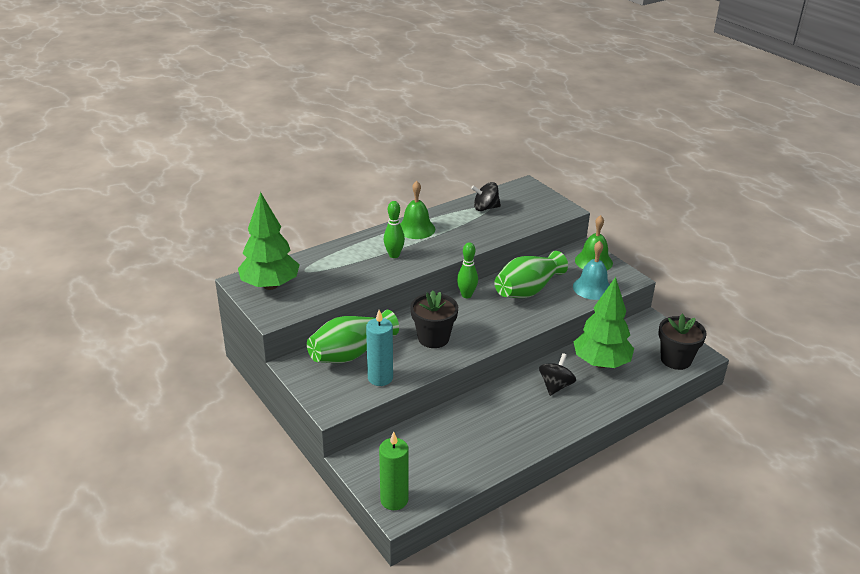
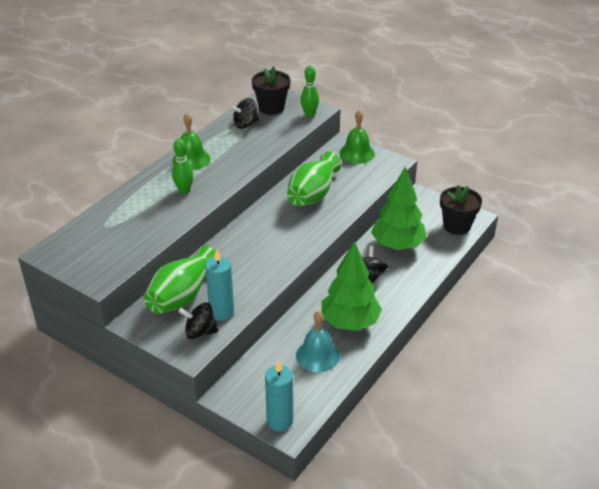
camera: 20 degrees left, 5 degrees up
green tree [238,192,300,290] -> green tree moved to [321,241,382,331]
green candle [379,432,409,510] -> turquoise candle [265,360,293,431]
black flower pot [410,290,458,348] -> black flower pot moved to [252,66,291,115]
green bowling pin [457,242,478,298] -> green bowling pin moved to [301,66,319,117]
turquoise bell [573,241,610,300] -> turquoise bell moved to [296,311,340,372]
none -> black spinning top [178,302,219,339]

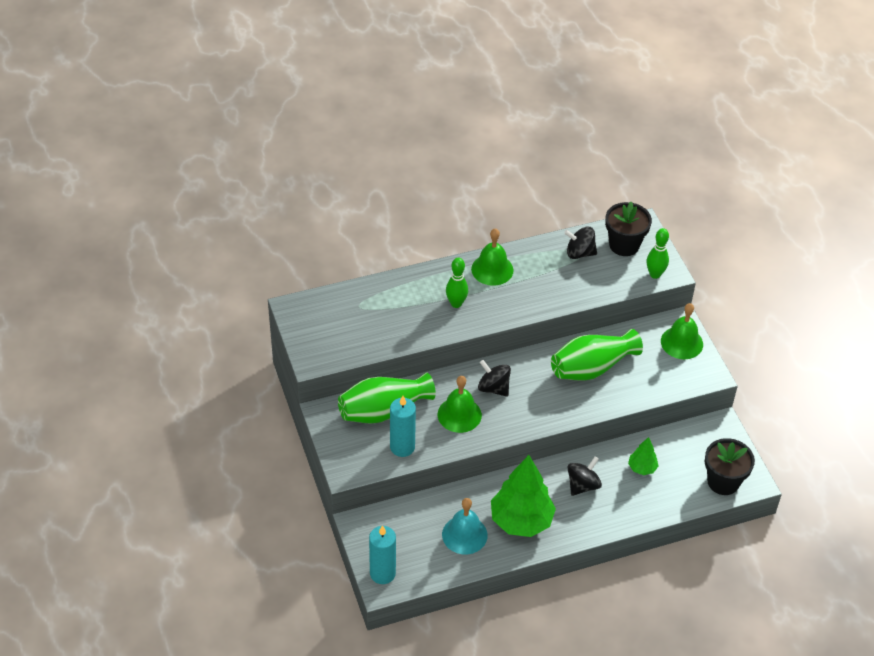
camera: 35 degrees right, 10 degrees up
black spinning top [178,302,219,339] -> black spinning top moved to [478,360,511,397]
green tree [371,166,427,250] -> green tree [628,437,658,475], size x0.48
none -> green bell [438,376,482,433]

